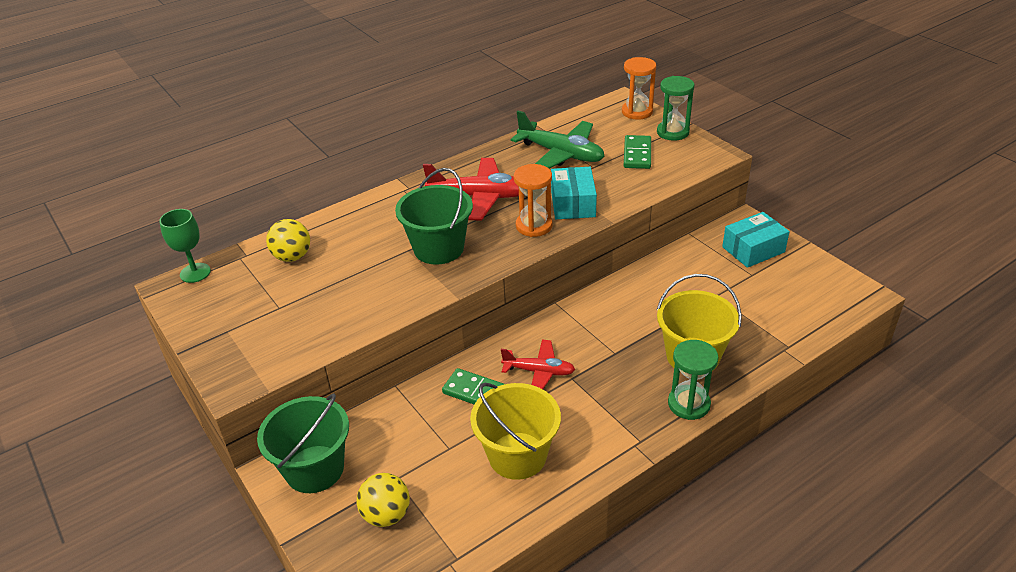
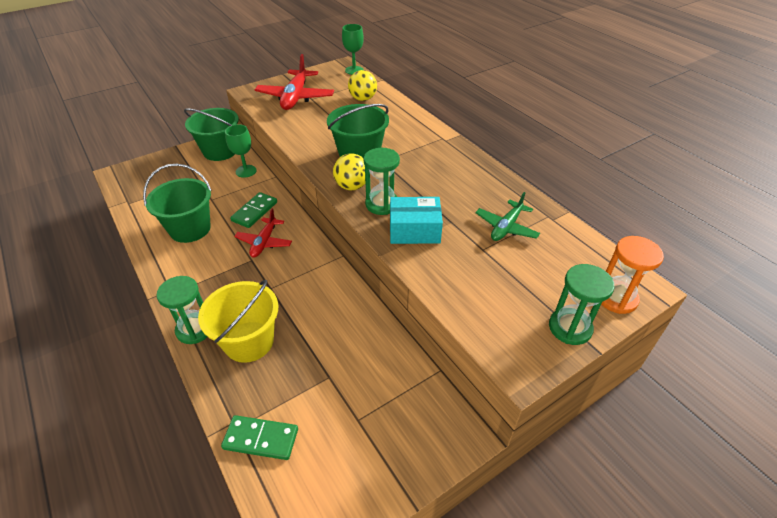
camera: 90 degrees right, 5 degrees up
yellow ball [357,473,410,527] -> yellow ball moved to [333,153,366,190]
red plane [423,158,519,221] -> red plane moved to [255,54,334,110]
yellow bucket [470,383,561,480] -> green bucket [143,164,212,243]
green plane [511,111,605,169] -> green plane [475,192,540,241], size x0.62
orange hourglass [514,164,553,237] -> green hourglass [364,148,400,215]
green domino [624,135,651,169] -> green domino moved to [221,415,298,460]
turquoise box [722,212,790,268] -> none
none -> green goblet [225,124,257,178]

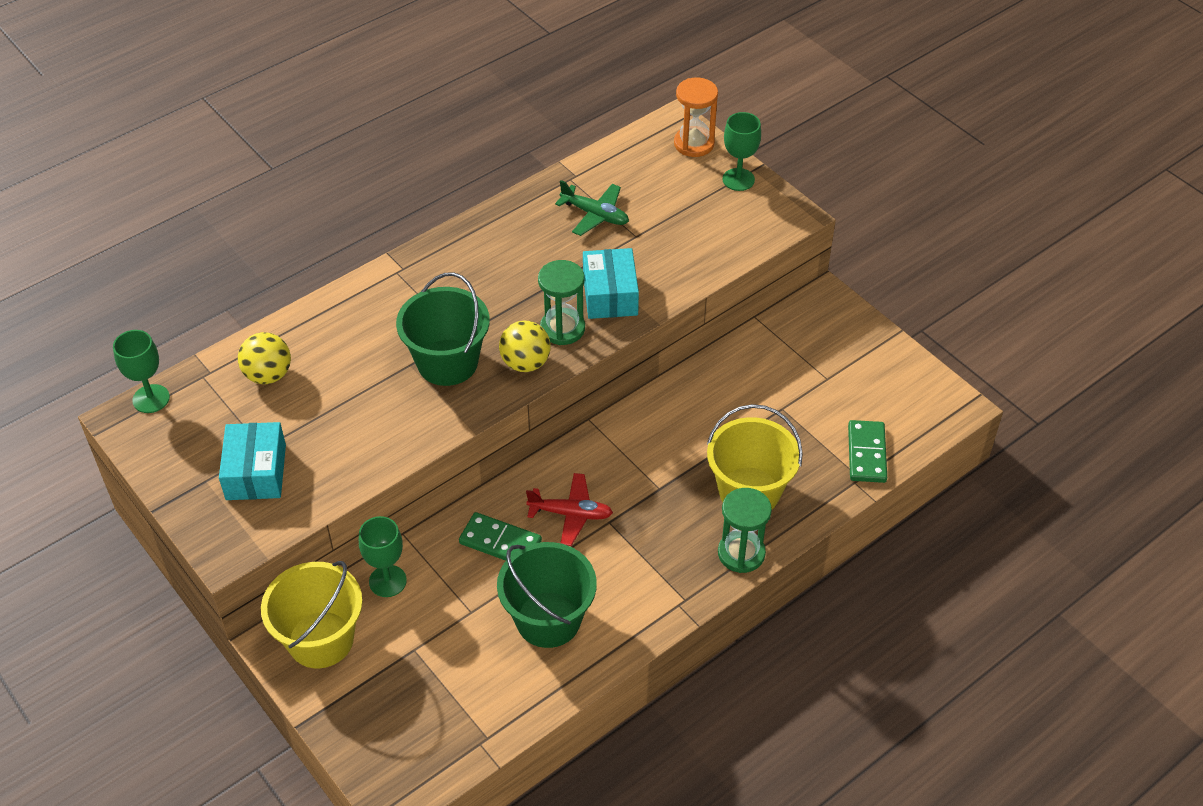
camera: 95 degrees left, 5 degrees up
green bucket [184,108,239,161] -> yellow bucket [261,561,363,668]
red plane [255,54,334,110] -> turquoise box [219,422,286,500]
green hourglass [549,264,614,345] -> green goblet [722,112,761,191]

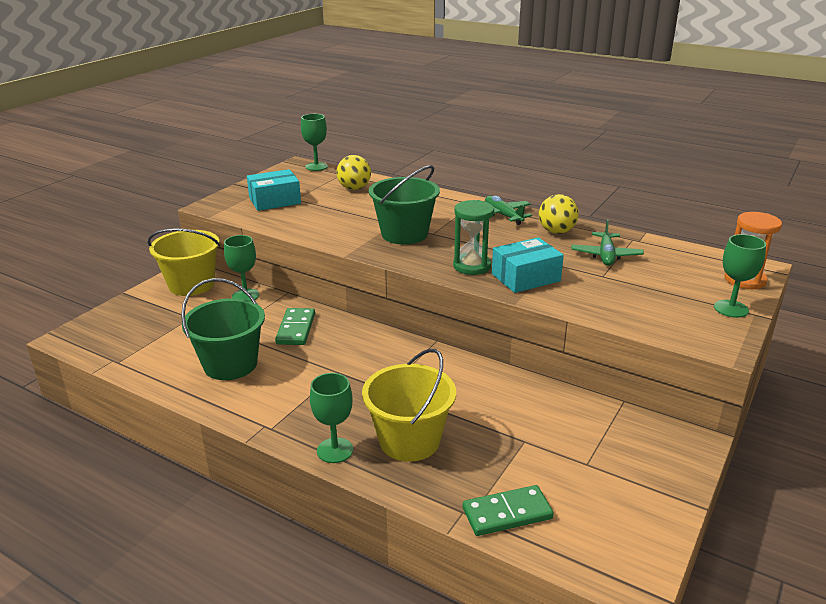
camera: 70 degrees right, 20 degrees down
yellow ball [499,321,551,372] -> yellow ball moved to [539,194,579,234]
red plane [526,473,613,546] -> none
green hourglass [718,488,772,573] -> green goblet [310,373,353,463]
none -> green plane [485,196,532,225]

